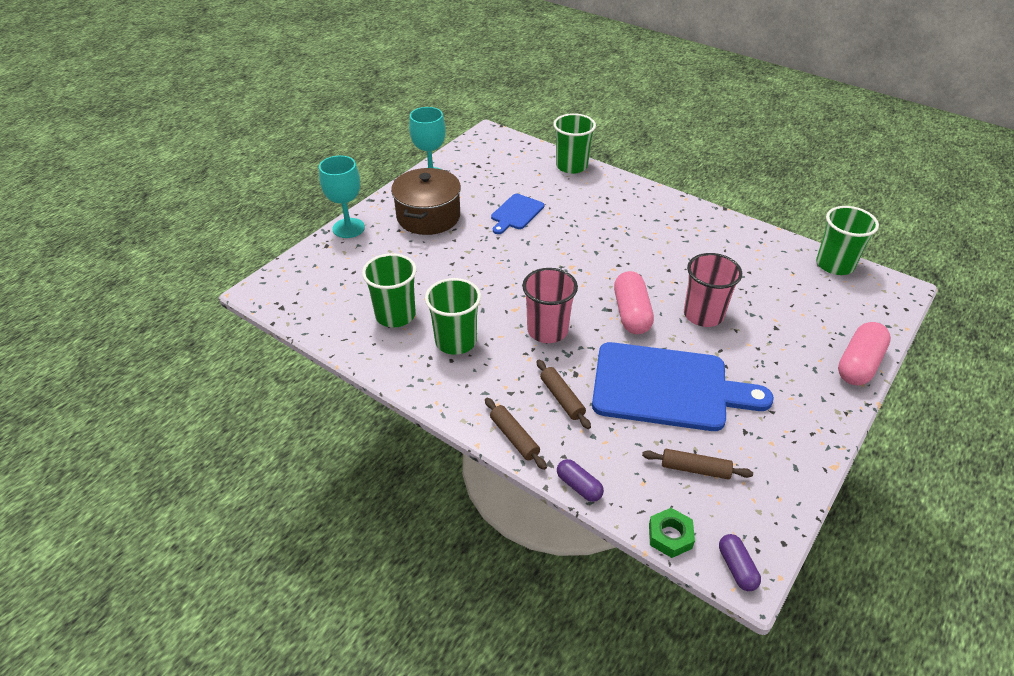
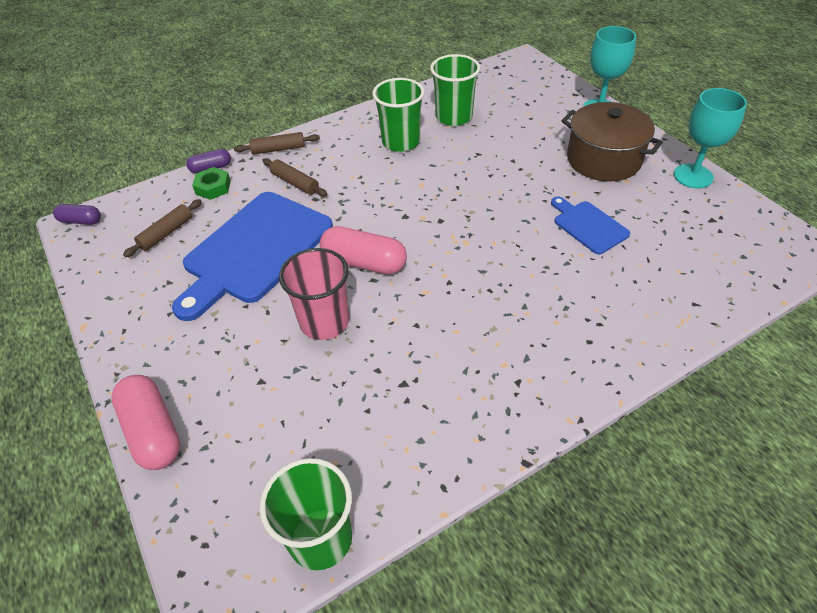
camera: 115 degrees right, 5 degrees up
pink cup [522,268,578,343] -> none
brown rolling pin [537,360,591,429] -> brown rolling pin turned 45 degrees clockwise [262,158,327,197]
green cup [553,113,596,174] -> none
green nut [649,508,695,558] -> green nut moved to [192,167,231,200]

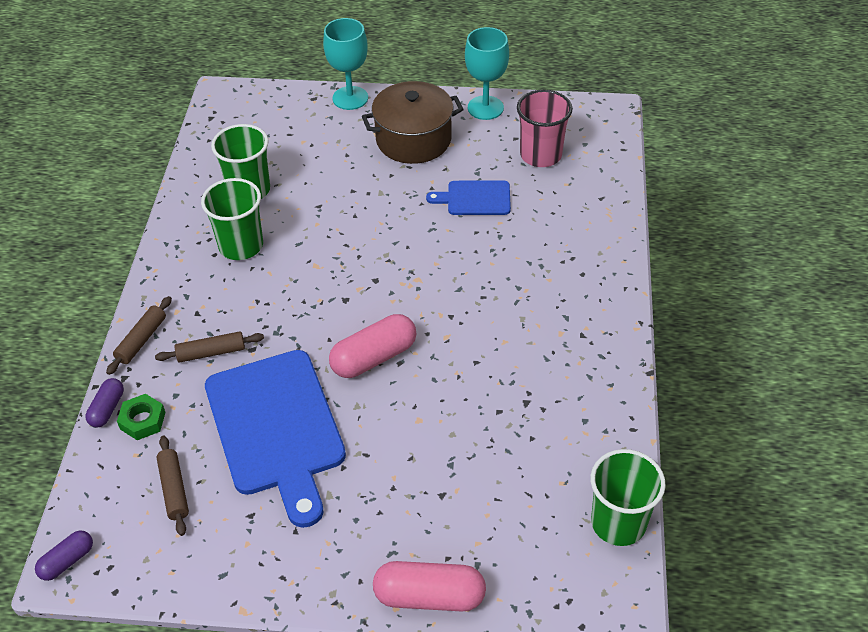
camera: 55 degrees left, 0 degrees up
pink cup [279,248,349,340] -> pink cup moved to [517,90,573,167]

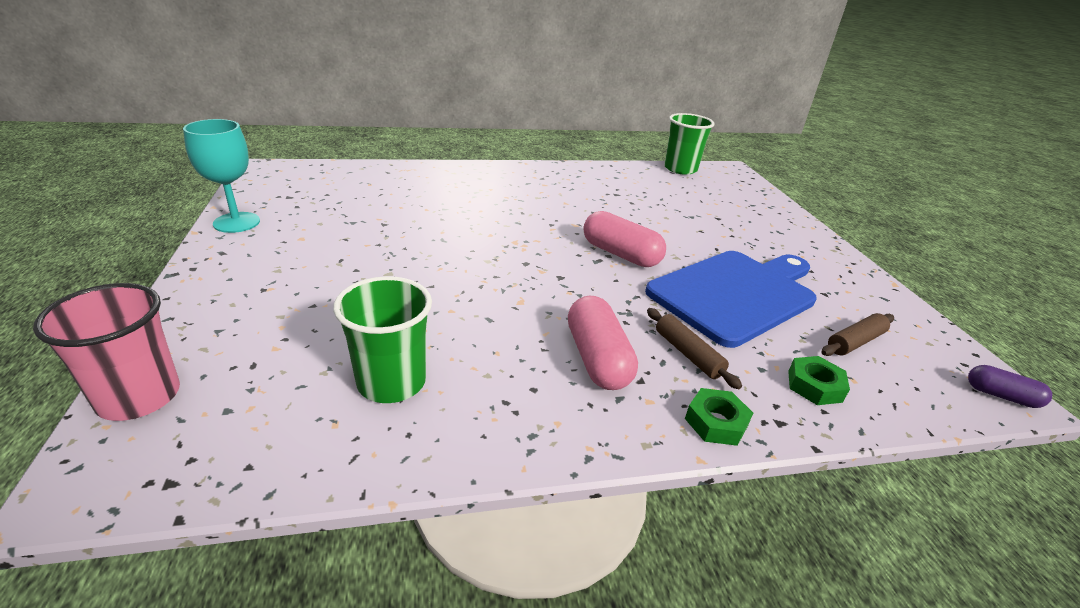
camera: 110 degrees left, 15 degrees down
purple capsule [86,378,124,428] -> none
brown rolling pin [106,296,172,375] -> green nut [685,388,753,446]
green cup [201,178,263,260] -> none
turquoise goblet [323,18,368,110] -> none
brown pot [362,81,464,164] -> none
pink capsule [373,561,486,612] -> pink capsule moved to [568,295,638,390]
blue cutting board [426,181,511,215] -> none
pink cup [517,90,573,167] -> pink cup moved to [33,283,180,421]

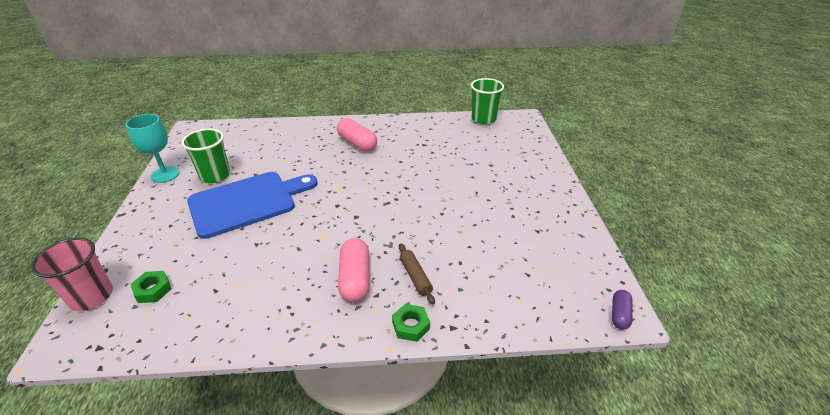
camera: 10 degrees right, 5 degrees up
green cup [333,276,432,403] -> green cup moved to [181,129,230,183]
pink capsule [583,211,666,267] -> pink capsule moved to [337,118,377,152]
blue cutting board [645,251,817,348] -> blue cutting board moved to [187,172,318,239]
green nut [788,356,850,405] -> green nut moved to [131,271,172,303]
brown rolling pin [821,313,894,356] -> none
purple capsule [968,365,1052,408] -> purple capsule turned 75 degrees clockwise [612,290,633,330]

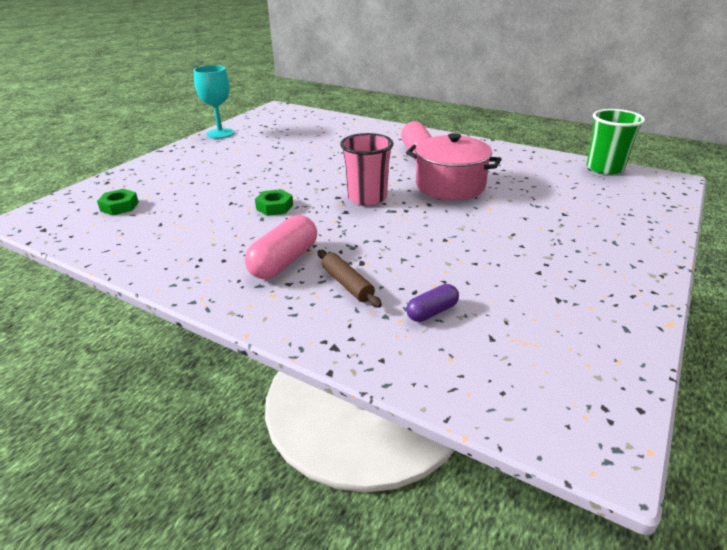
camera: 35 degrees right, 5 degrees down
pink cup [31,237,113,311] -> pink cup moved to [340,133,394,206]
green cup [181,129,230,183] -> none
blue cutting board [187,172,318,239] -> none
green nut [392,304,430,342] -> green nut moved to [255,189,293,216]
brown rolling pin [399,244,435,305] -> brown rolling pin turned 45 degrees counterclockwise [318,250,382,308]
purple capsule [612,290,633,330] -> purple capsule moved to [406,284,459,322]
none -> pink pot [406,133,501,200]

